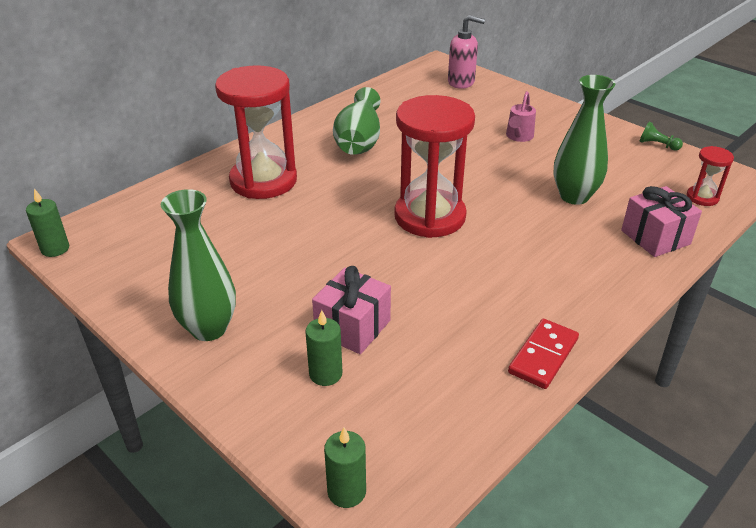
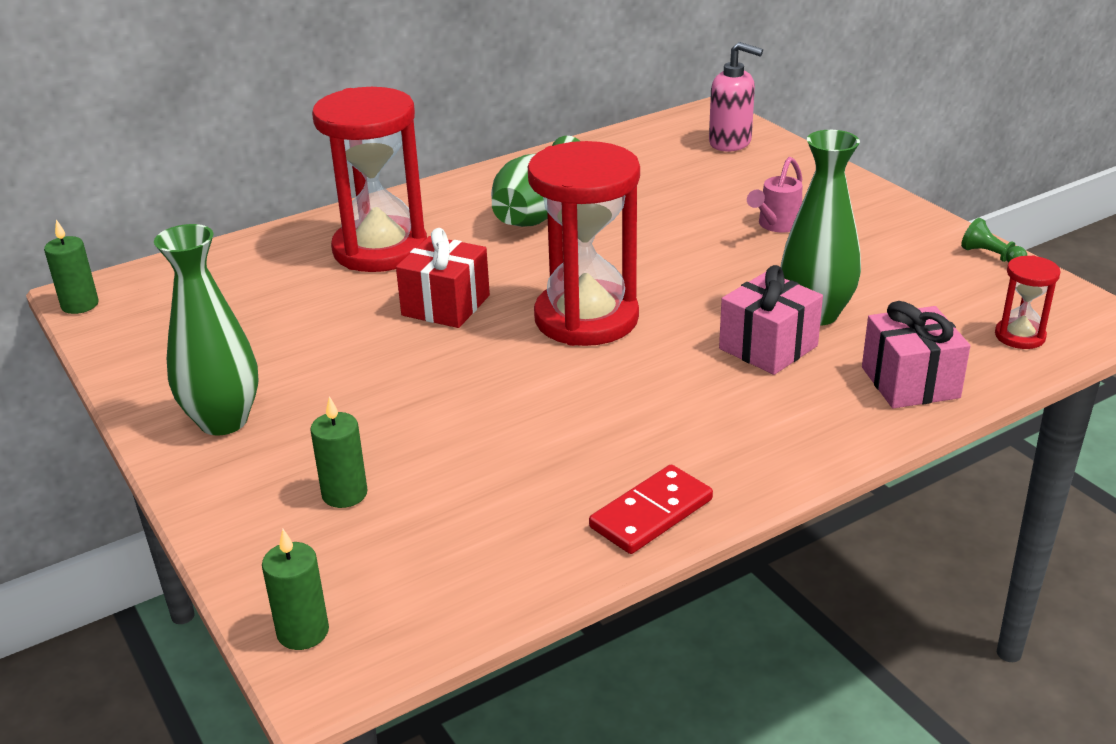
camera: 15 degrees right, 5 degrees down
pink gift [312,266,391,354] -> pink gift moved to [719,265,823,375]
none -> red gift [396,228,490,328]

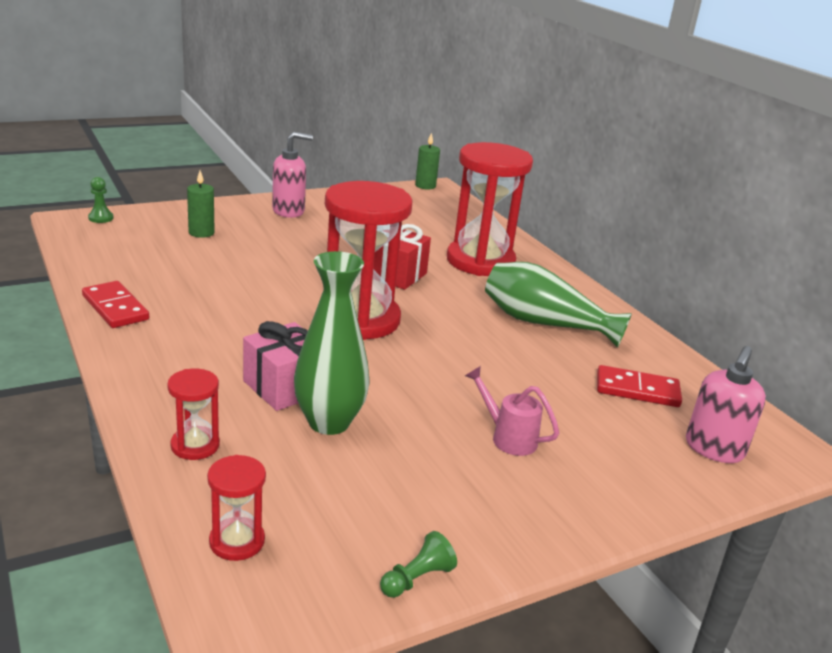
camera: 90 degrees right, 5 degrees down
green vase [154,224,258,435] -> pink soap dispenser [272,132,313,218]
green candle [262,529,329,650] -> green pawn [88,177,114,223]
pink gift [862,301,970,408] -> red hourglass [167,369,220,460]
none -> red domino [597,365,682,407]

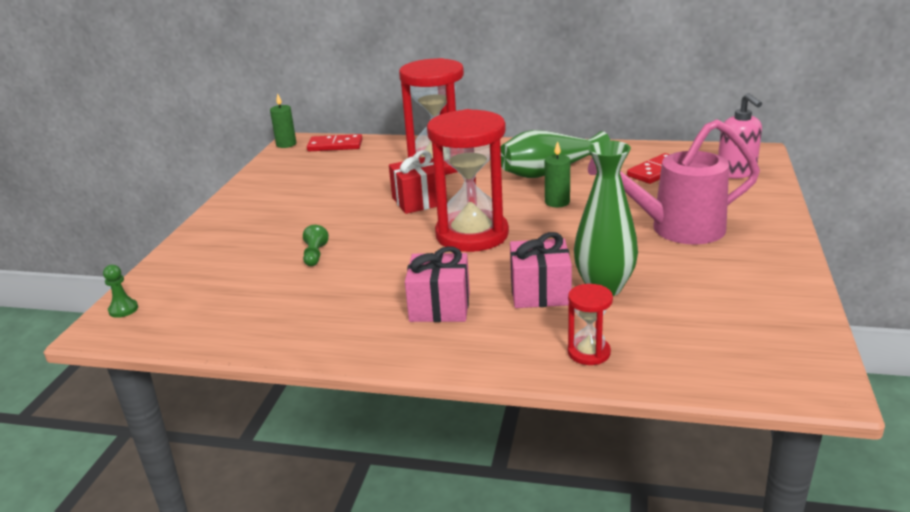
camera: 45 degrees left, 0 degrees up
red domino [82,281,149,328] -> red domino moved to [307,134,363,151]
green candle [187,170,215,238] -> green candle moved to [545,141,570,207]
red hourglass [207,455,266,561] -> none
pink soap dispenser [272,132,313,218] -> none
green pawn [380,531,457,598] -> green pawn moved to [303,225,329,266]
pink watering can [465,366,559,456] -> pink watering can [588,119,760,244], size x2.07
none -> pink gift [405,246,470,322]

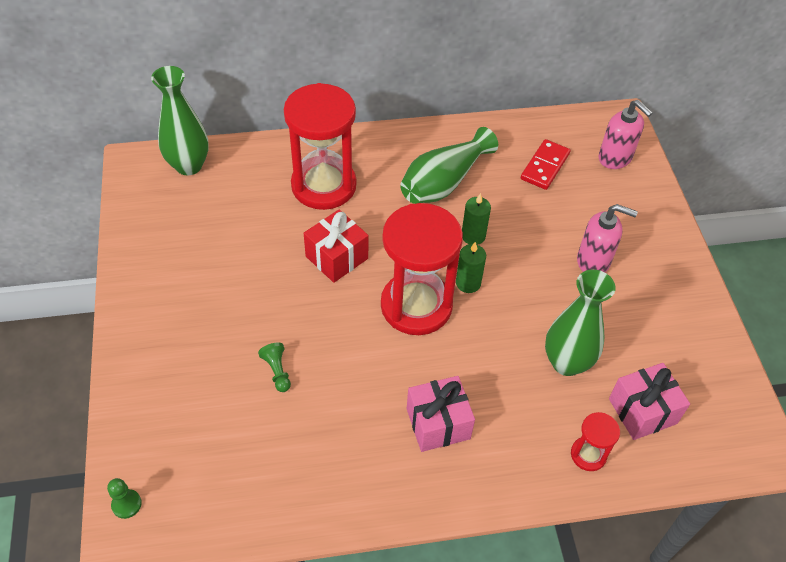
camera: 25 degrees left, 25 degrees up
green candle [270,93,296,148] -> green candle moved to [456,242,486,293]
red domino [307,134,363,151] -> green vase [151,66,209,175]
pink gift [510,232,572,308] -> pink gift moved to [609,363,690,440]
pink watering can [588,119,760,244] -> pink soap dispenser [577,204,638,272]

